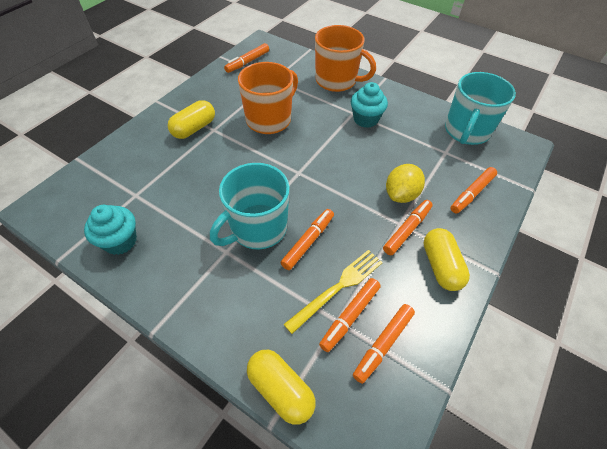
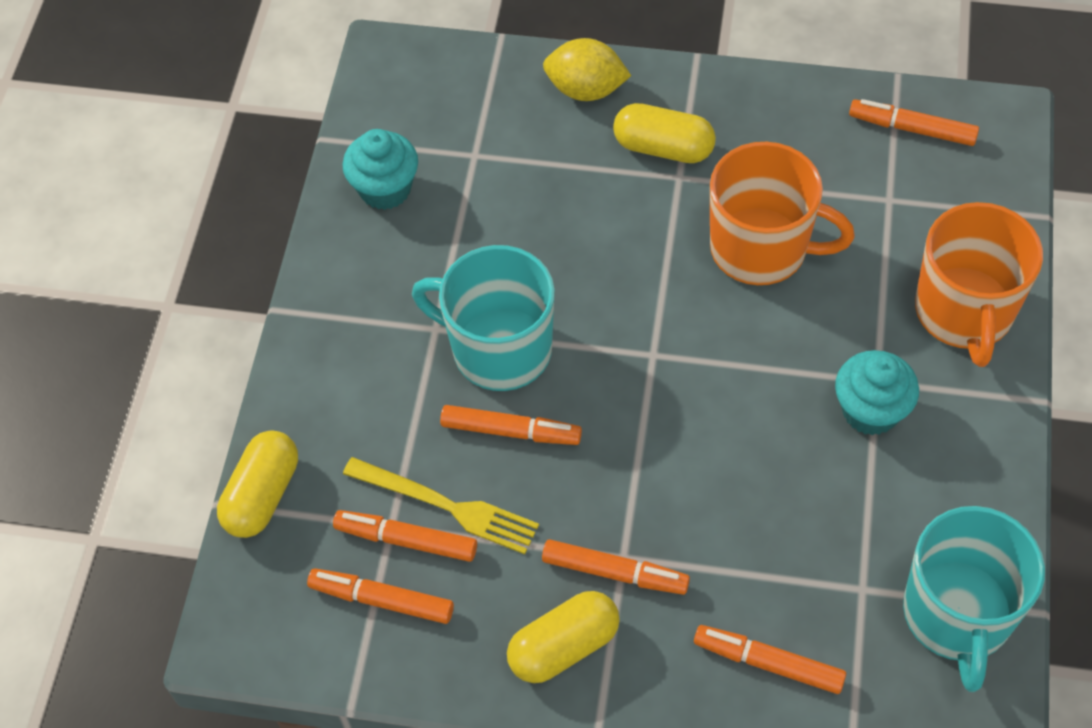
camera: 70 degrees right, 5 degrees up
yellow lemon [386,164,425,203] -> yellow lemon moved to [543,38,631,101]
turquoise mug [445,72,516,145] -> turquoise mug turned 90 degrees counterclockwise [903,506,1045,692]

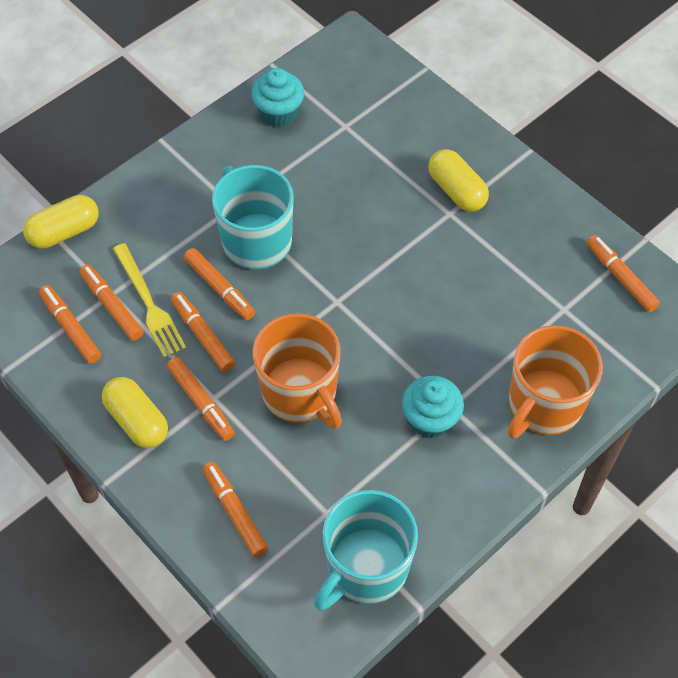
camera: 35 degrees right, 0 degrees up
yellow capsule [507,591,620,683] -> yellow capsule turned 45 degrees clockwise [102,377,168,448]
yellow lemon [543,38,631,101] -> none
orange mug [710,142,855,285] -> orange mug moved to [253,313,342,429]
none -> orange marker [171,292,235,372]

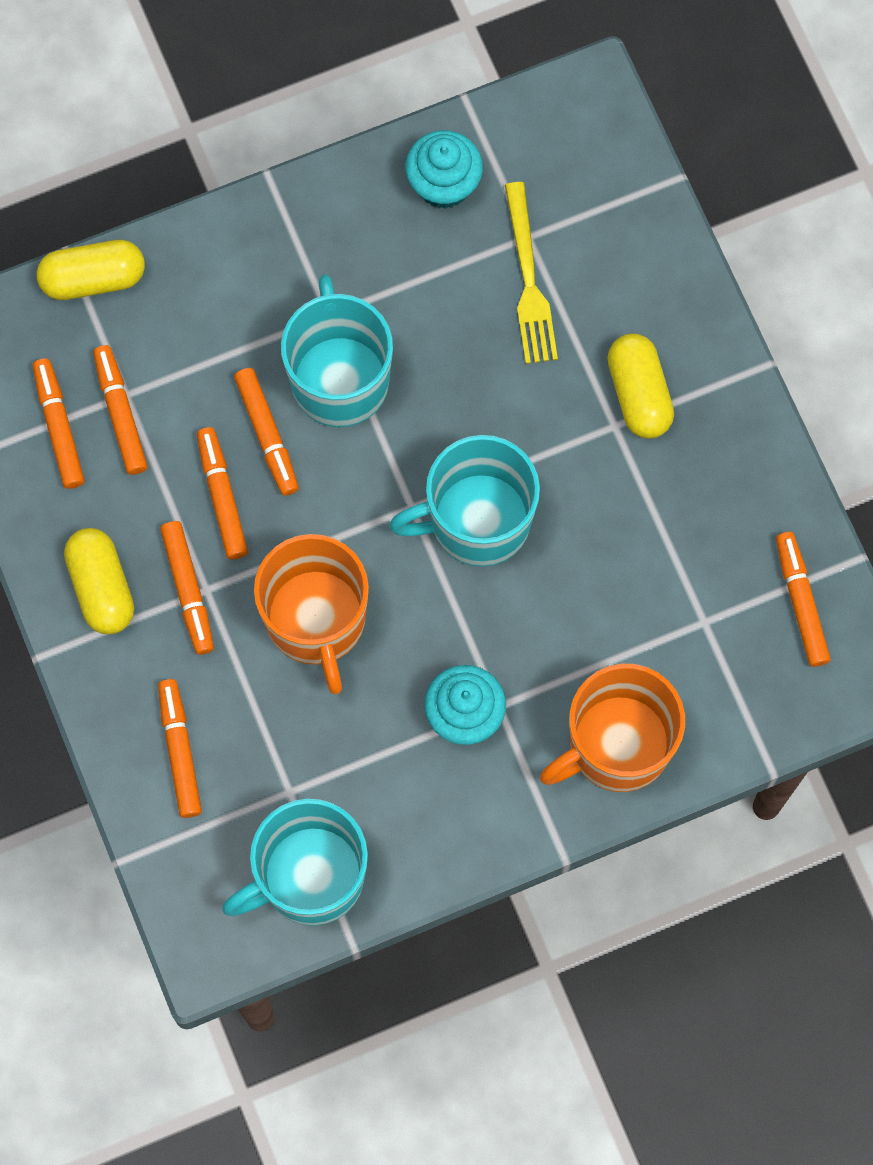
camera: 20 degrees right, 15 degrees up
yellow fork [113,243,186,358] -> yellow fork moved to [505,182,558,364]
none -> turquoise mug [389,435,540,567]

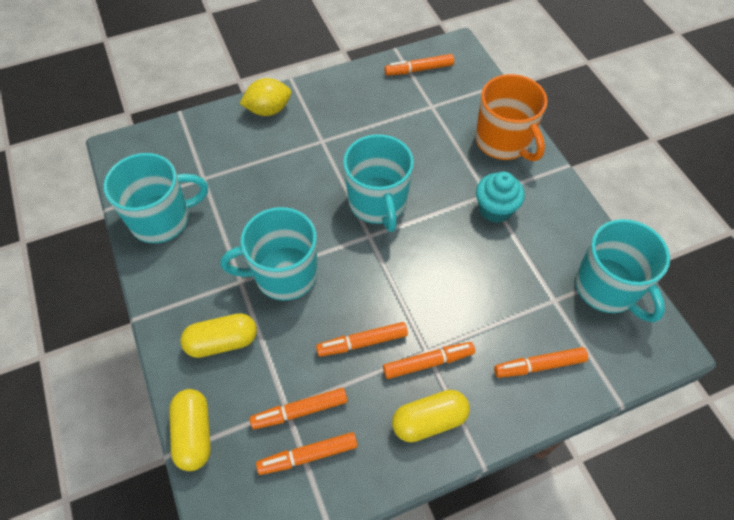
camera: 90 degrees left, 15 degrees down
orange marker [234,368,299,496] -> none
orange mug [254,534,369,694] -> none
turquoise cupcake [405,130,483,209] -> turquoise mug [103,153,208,243]
yellow fork [505,182,558,364] -> none
yellow capsule [607,334,674,439] -> yellow capsule moved to [180,313,257,358]
none -> yellow lemon [240,78,291,116]

